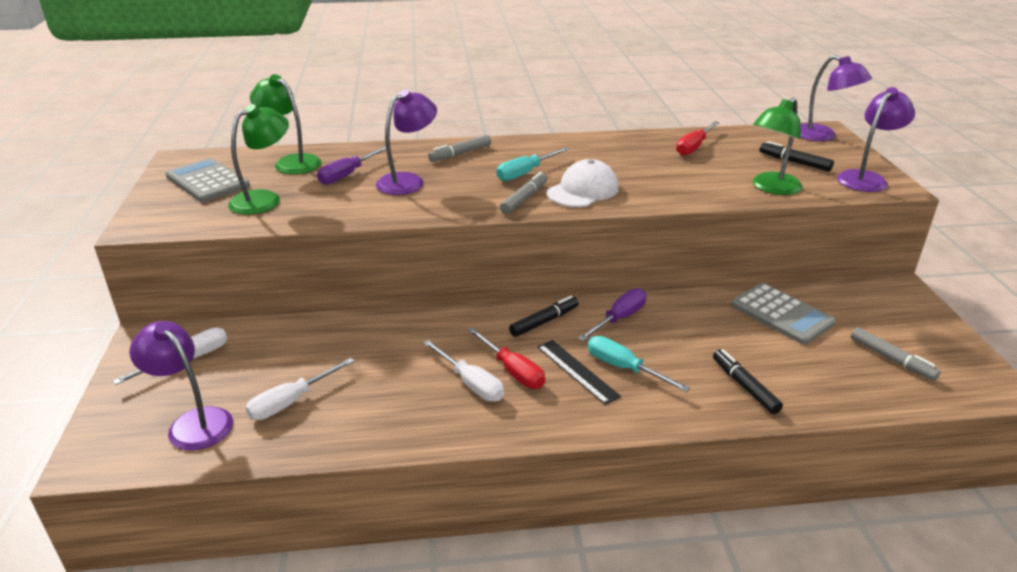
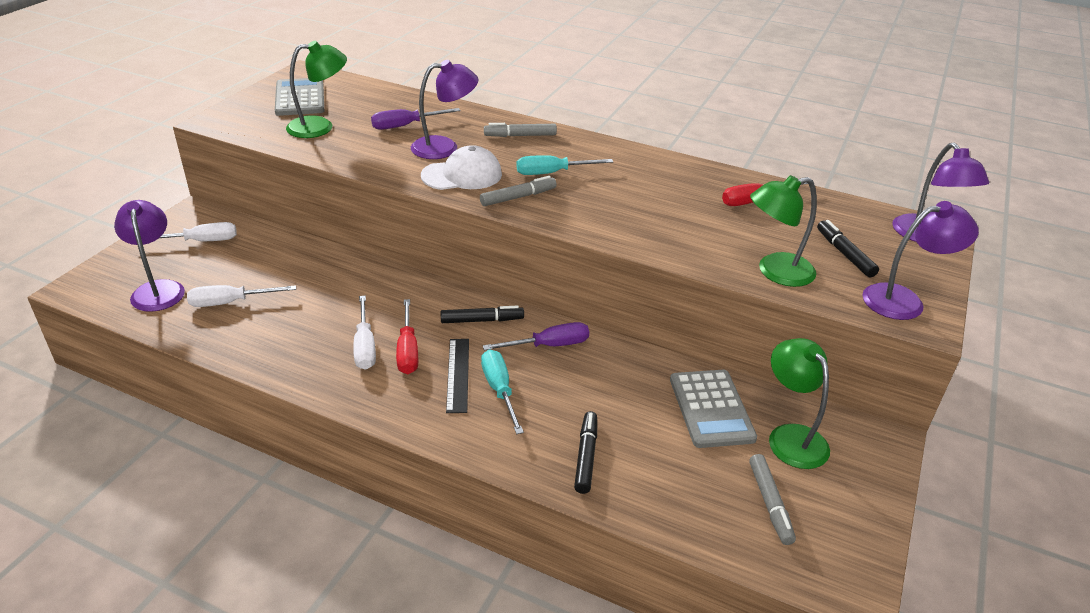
camera: 30 degrees right, 5 degrees up
green lamp [250,74,322,174] -> green lamp moved to [769,338,830,469]
white cap [547,159,619,207] -> white cap moved to [421,145,502,190]

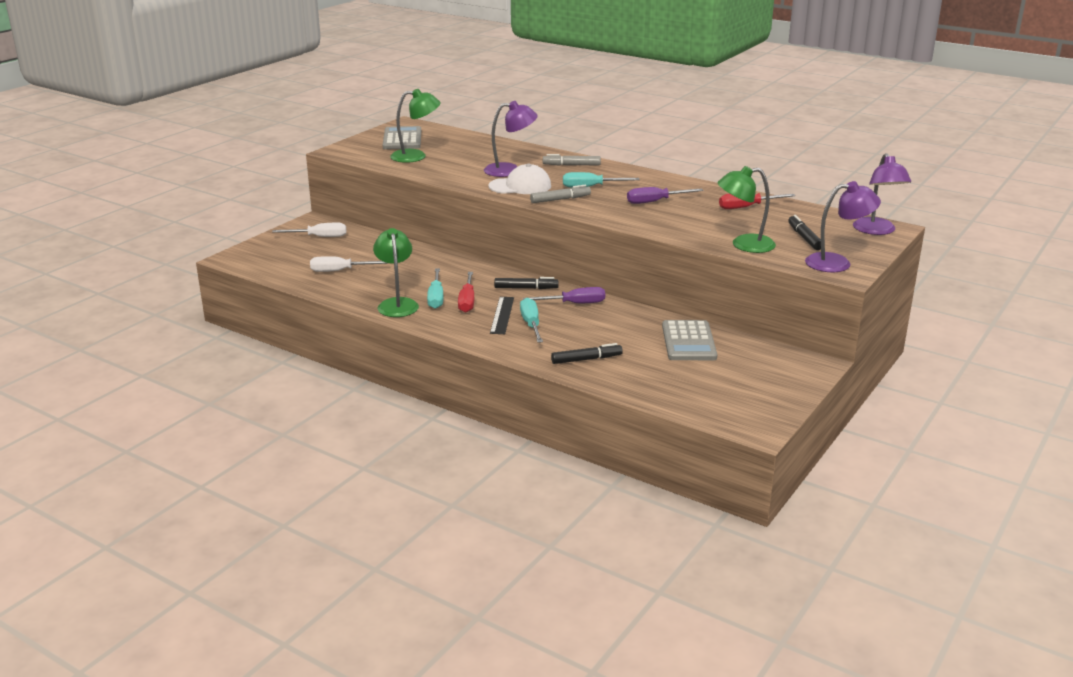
camera: 10 degrees right, 10 degrees down
purple lamp [114,200,185,312] -> none
white screwdriver [353,296,376,370] -> turquoise screwdriver [427,268,443,309]
purple screwdriver [371,108,460,130] -> purple screwdriver moved to [627,187,703,204]
black marker [574,411,597,494] -> black marker turned 60 degrees clockwise [551,343,623,364]
grey marker [749,454,796,545] -> none
green lamp [769,338,830,469] -> green lamp moved to [373,228,419,317]

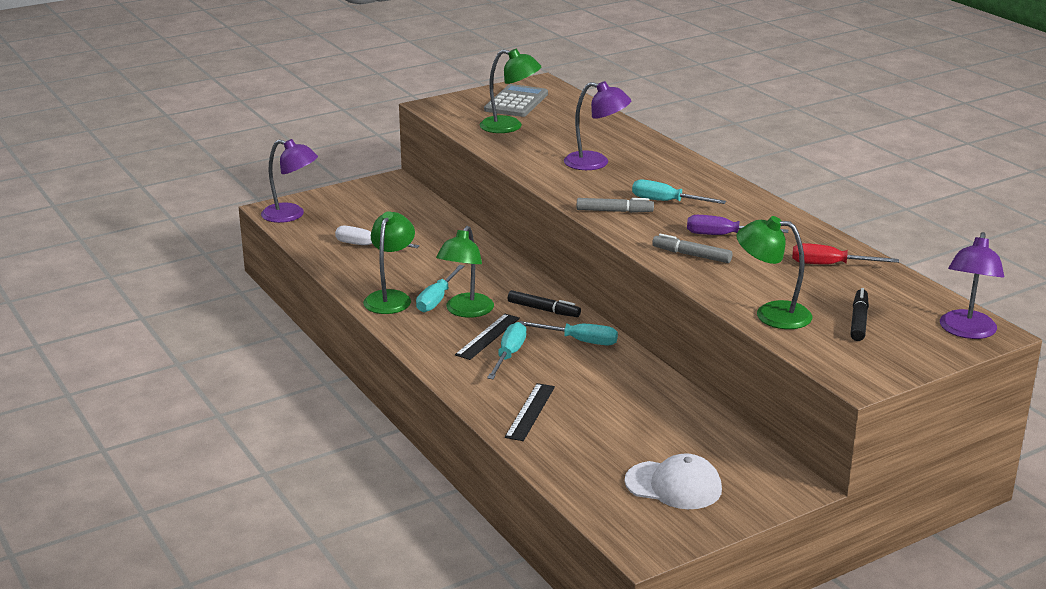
camera: 25 degrees right, 0 degrees up
white screwdriver [272,223,346,237] -> none
red screwdriver [458,272,474,313] -> green lamp [436,226,494,318]
white cap [489,164,551,194] -> white cap moved to [625,453,722,509]
purple screwdriver [523,287,605,303] -> turquoise screwdriver [519,321,618,345]
grey marker [543,154,601,166] -> grey marker moved to [652,234,732,263]
black marker [551,343,623,364] -> black ruler [505,383,555,441]
grey calculator [662,320,717,360] -> none
purple lamp [805,181,881,272] -> purple lamp moved to [261,139,318,223]

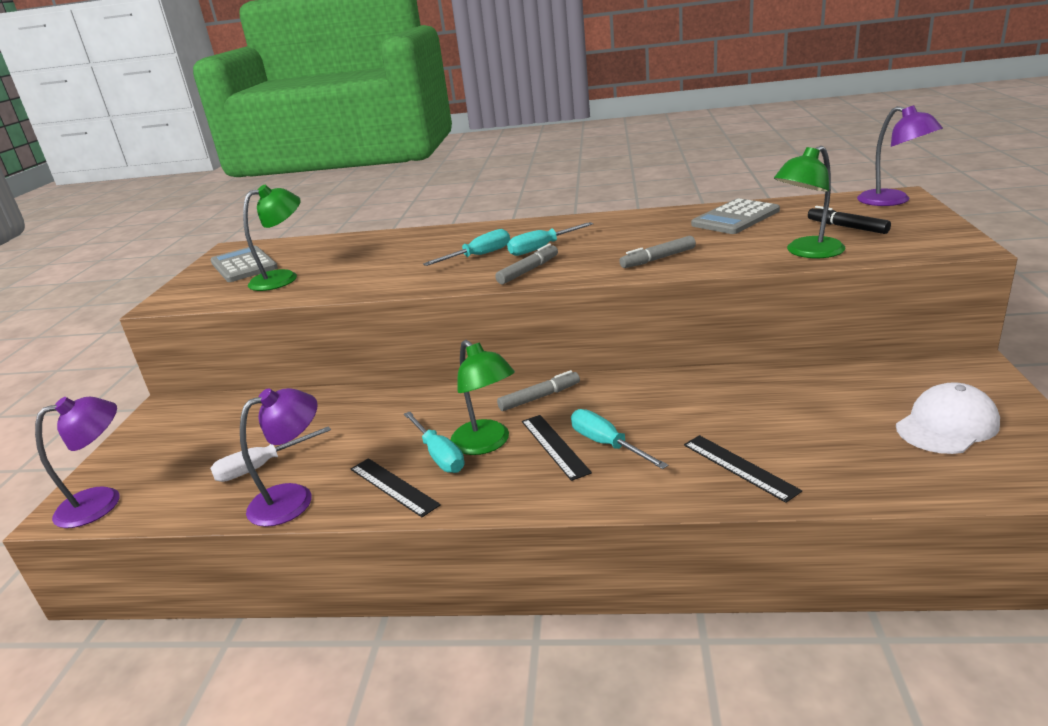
camera: 50 degrees left, 0 degrees up
green lamp [363,211,415,314] -> black ruler [351,458,441,517]
black marker [508,290,581,317] -> grey marker [497,370,580,411]
turquoise screwdriver [519,321,618,345] -> turquoise screwdriver moved to [423,229,510,266]
purple lamp [564,81,631,170] -> purple lamp moved to [240,388,318,527]
purple screwdriver [687,215,788,235] -> none
red screwdriver [792,243,899,265] -> grey calculator [691,198,780,234]

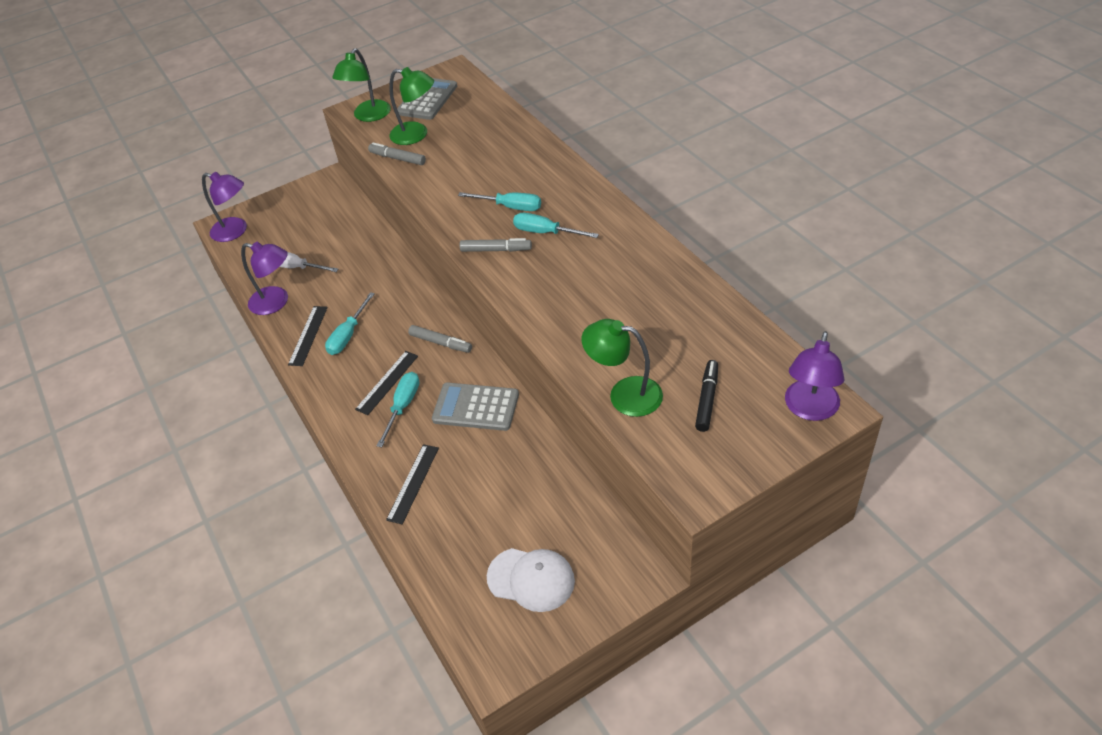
camera: 55 degrees right, 20 degrees up
green lamp [450,340,515,455] -> green lamp moved to [332,48,391,122]
grey marker [620,236,696,268] -> grey marker moved to [368,143,426,165]
grey calculator [691,198,780,234] -> grey calculator moved to [432,382,519,431]

